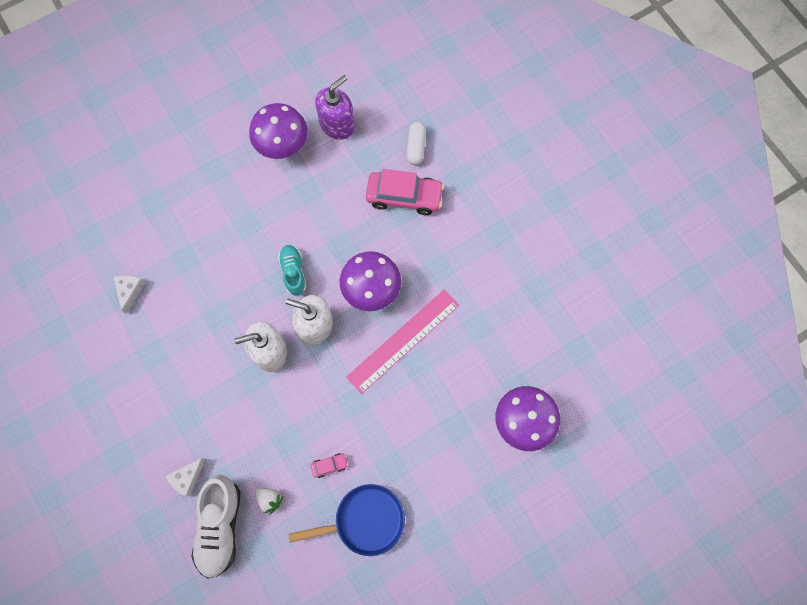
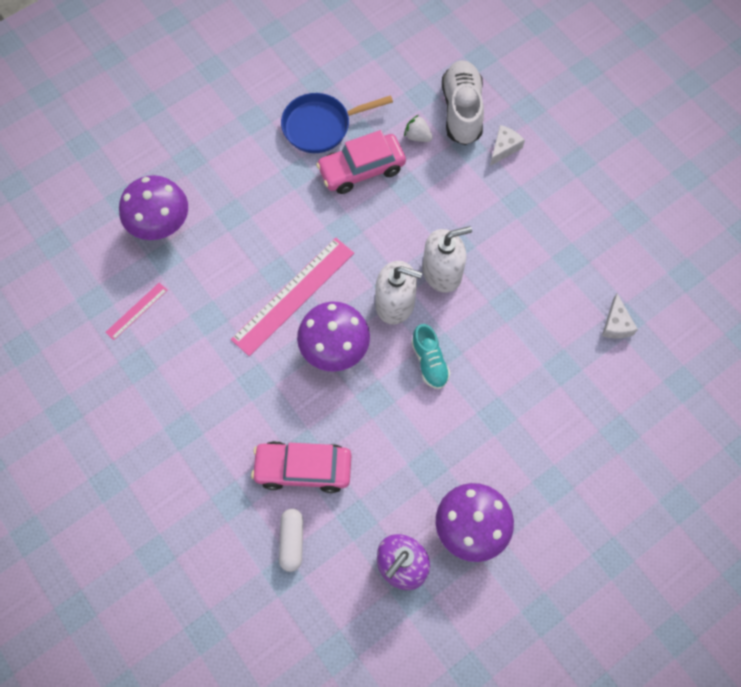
camera: 175 degrees right, 5 degrees down
pink car [310,453,348,478] -> pink car [316,130,406,194], size x2.29
none -> pink ruler [105,283,168,340]

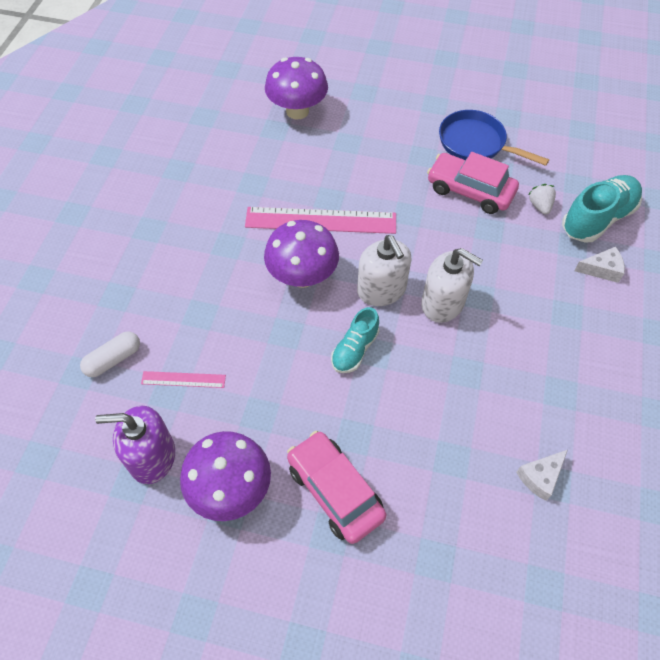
camera: 50 degrees right, 10 degrees down
pink ruler [105,283,168,340] -> pink ruler moved to [141,371,226,388]
pink car [251,441,351,493] -> pink car moved to [287,431,386,544]
white shoe [442,60,484,145] -> turquoise shoe [562,175,642,243]

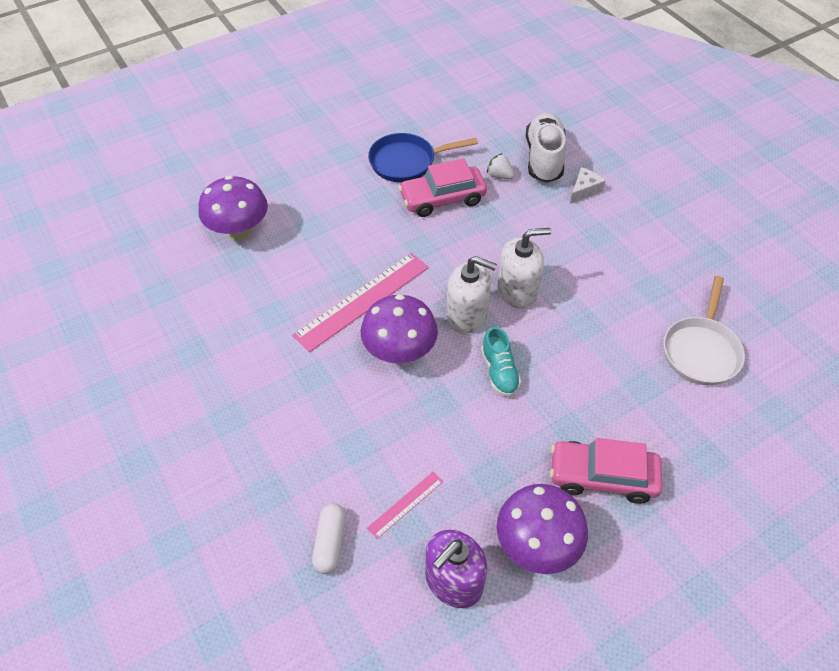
camera: 45 degrees left, 5 degrees down
white cheese [516,450,568,501] -> white pan [663,276,745,385]
turquoise shoe [562,175,642,243] -> white shoe [526,112,566,183]

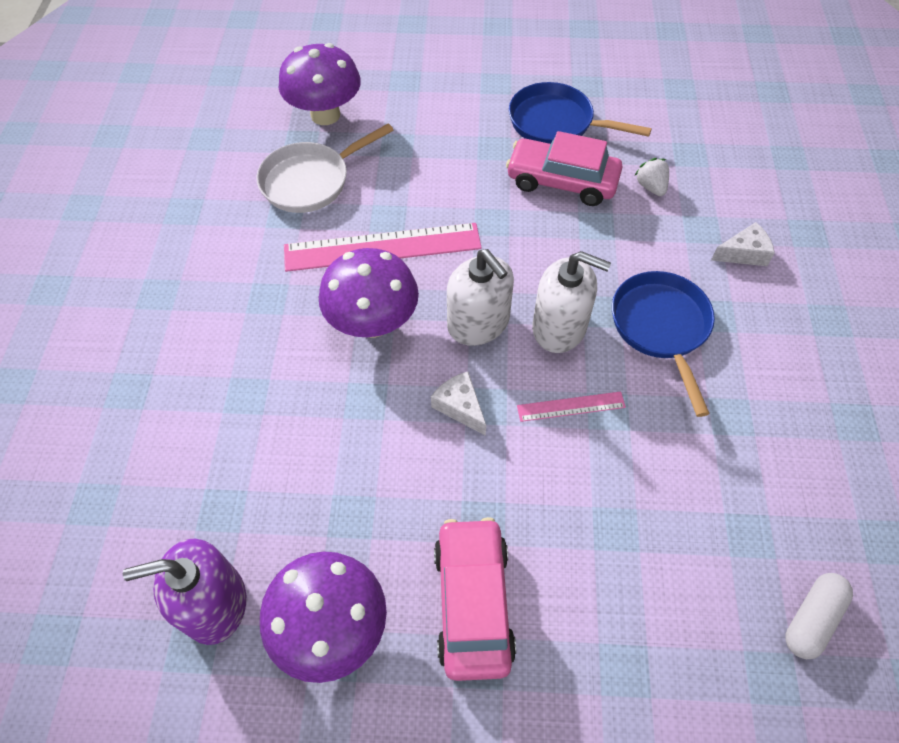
camera: 35 degrees right, 5 degrees up
white capsule [312,503,346,574] -> white capsule moved to [785,573,853,659]
pink ruler [367,472,443,539] -> pink ruler moved to [517,391,626,422]
turquoise shoe [481,327,521,397] -> white cheese [431,372,486,436]
white shoe [526,112,566,183] -> none
pink car [550,438,662,504] -> pink car turned 45 degrees clockwise [434,517,516,681]
white pan [663,276,745,385] -> white pan moved to [256,123,394,213]
none -> blue pan [612,271,715,417]

